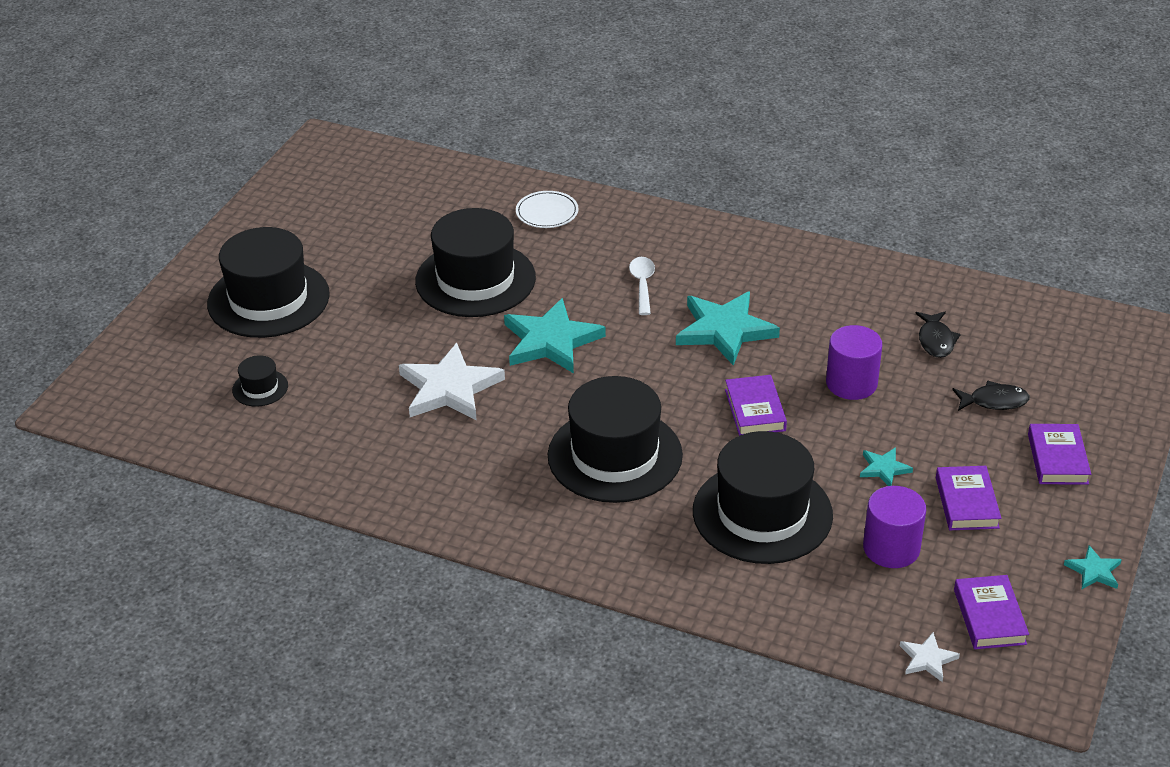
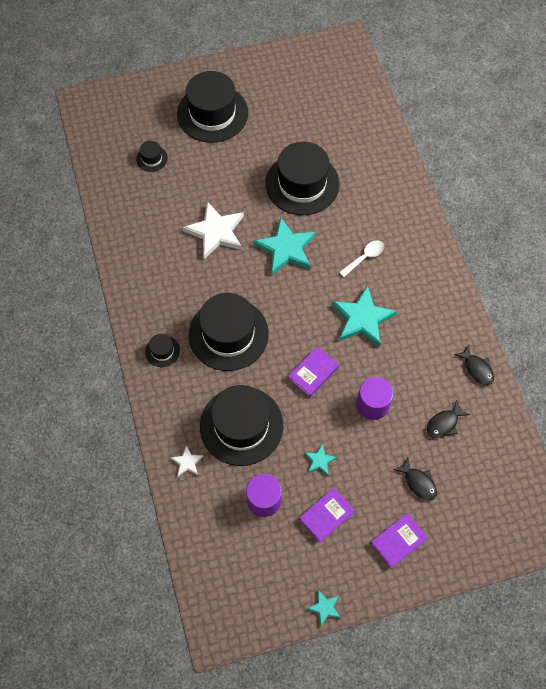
camera: 50 degrees right, 25 degrees up
white plate [516,191,579,228] -> none
white star [900,632,960,682] -> white star moved to [171,445,204,477]
purple book [954,575,1029,649] -> none
none -> black hat [145,334,180,367]
none -> black fish [454,345,494,385]

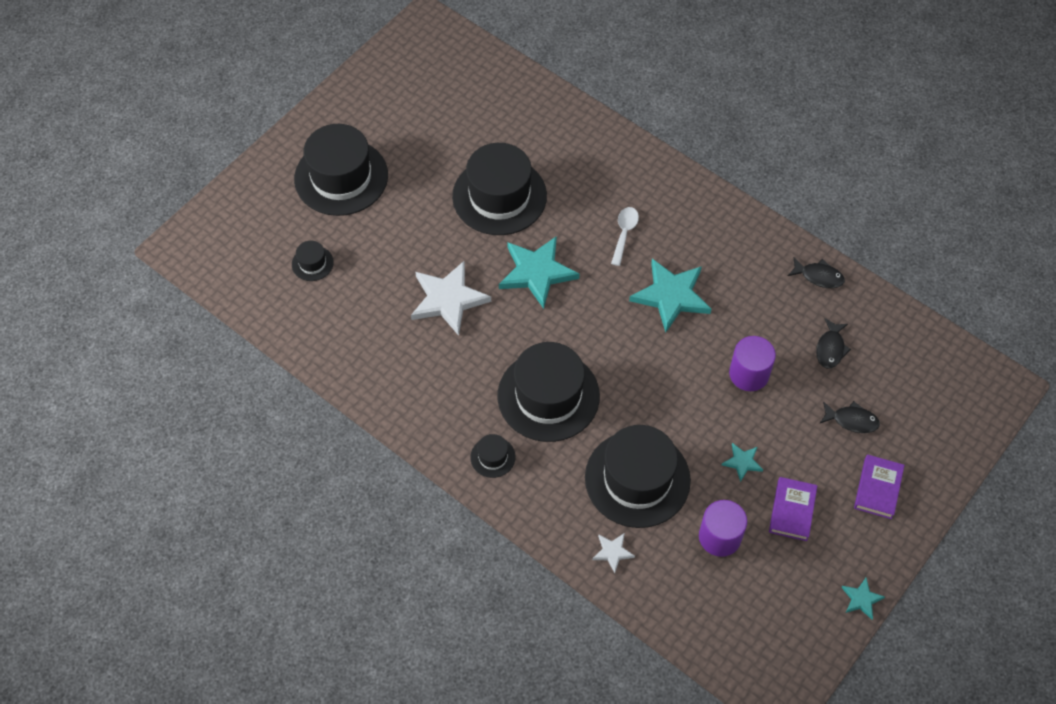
camera: 35 degrees left, 5 degrees down
purple book [288,346,339,398] -> none

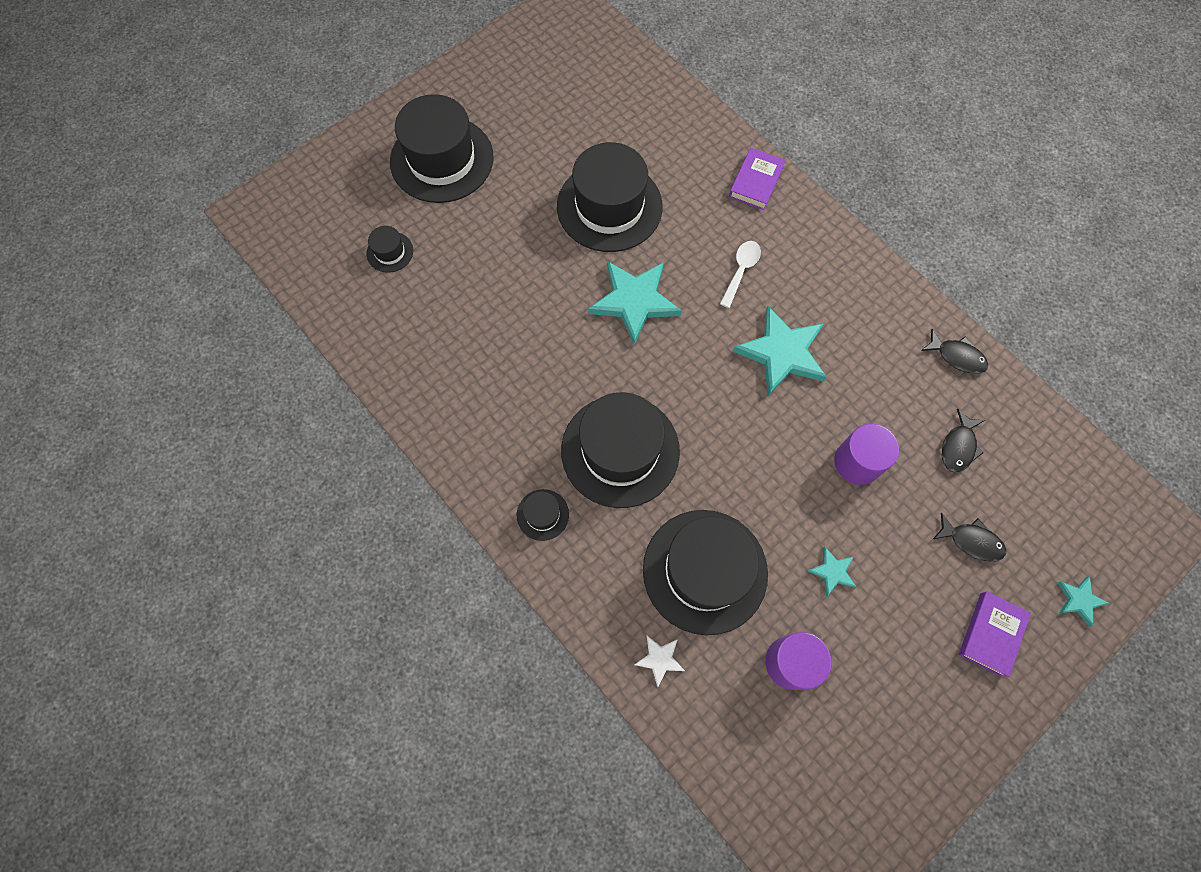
camera: 10 degrees right, 10 degrees up
white star [411,261,491,336] -> none
purple book [769,477,817,541] -> purple book moved to [729,148,786,210]
turquoise star [841,578,885,620] -> turquoise star moved to [1057,576,1109,627]

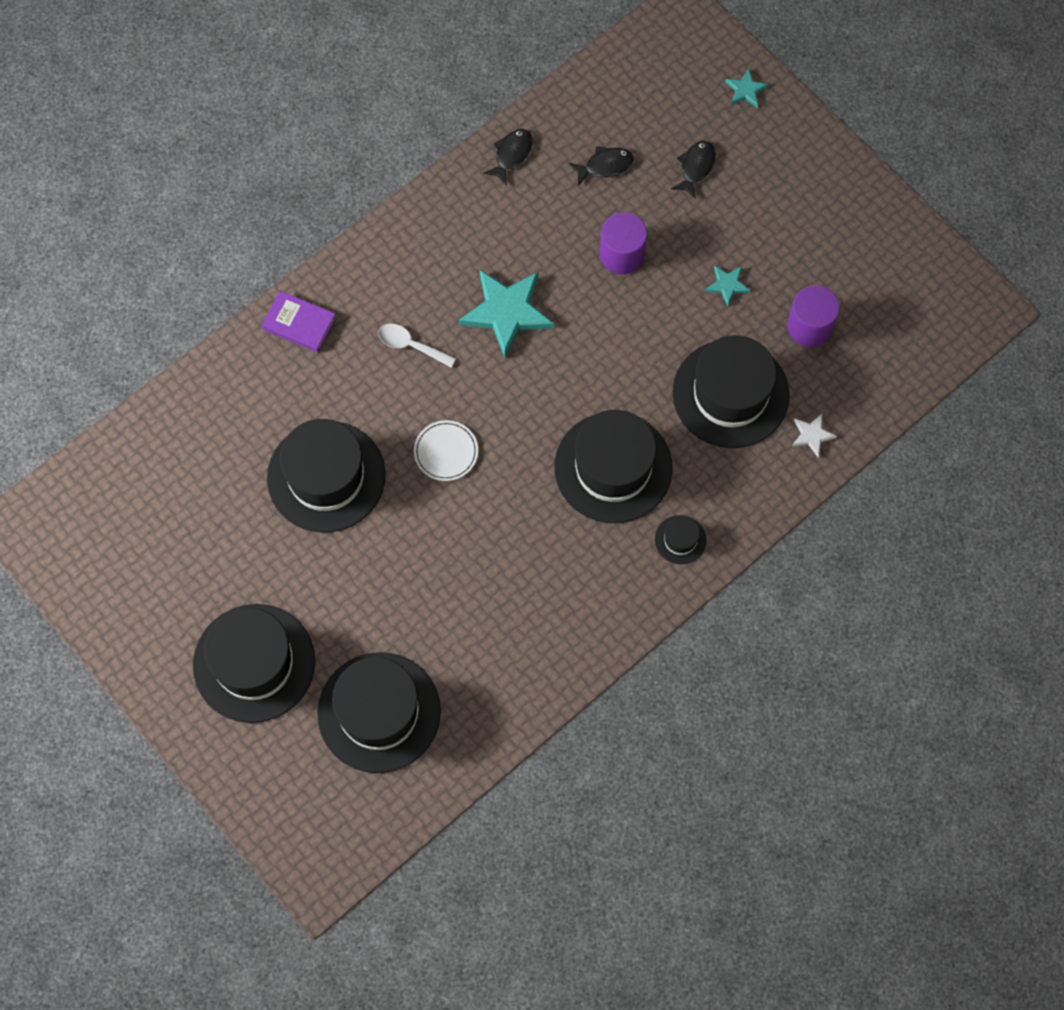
camera: 90 degrees left, 0 degrees up
black hat [367,226,413,273] -> black hat [317,652,441,773], size x2.32
turquoise star [588,261,682,345] -> white plate [414,420,478,481]
black fish [942,409,985,473] -> black fish turned 45 degrees counterclockwise [569,146,634,186]
purple book [959,592,1031,677] -> none

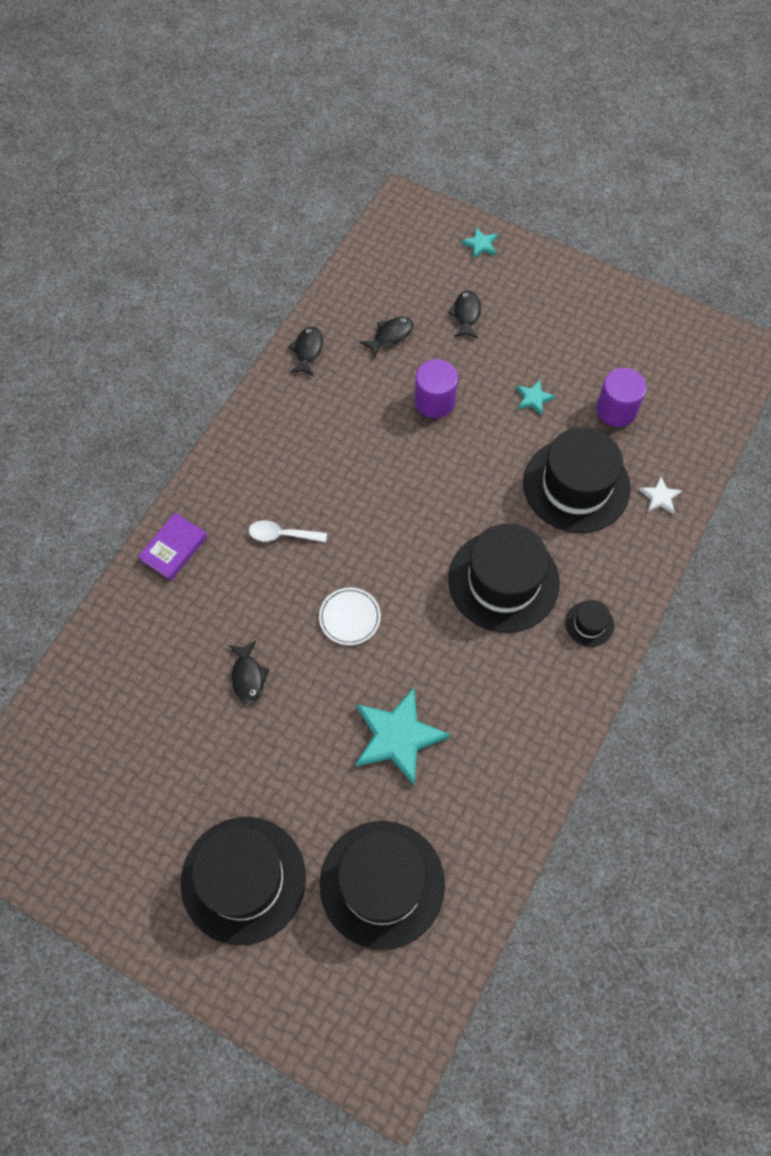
camera: 20 degrees left, 5 degrees down
purple book [262,291,337,353] -> purple book turned 60 degrees counterclockwise [138,513,207,581]
black hat [267,419,385,532] -> black fish [228,641,269,704]
turquoise star [458,270,554,358] -> turquoise star moved to [356,688,450,785]

